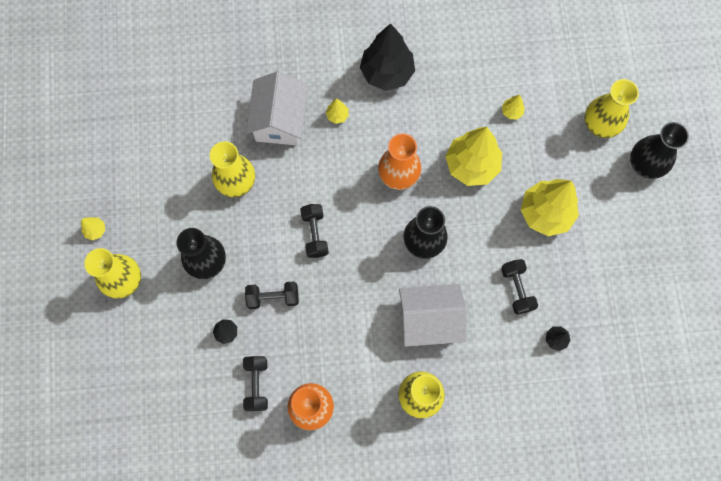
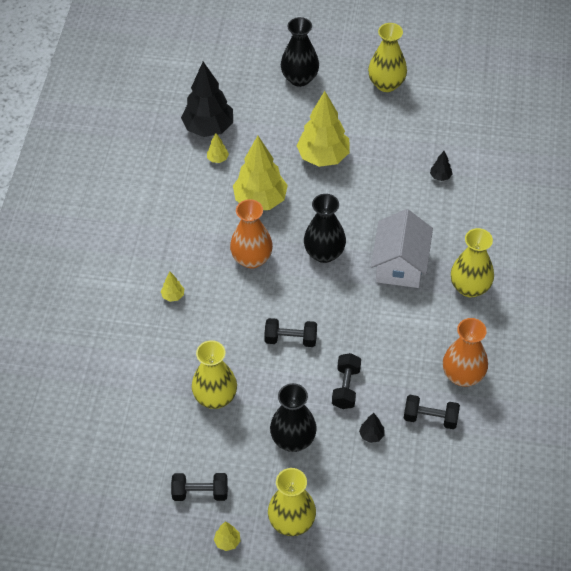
camera: 75 degrees left, 20 degrees down
white house [246,71,308,145] -> none
black tree [360,23,415,91] -> black tree moved to [181,62,233,137]
black dumbbell [501,259,538,314] -> black dumbbell moved to [171,473,228,501]
yellow vase [584,79,639,138] -> yellow vase moved to [368,23,407,92]

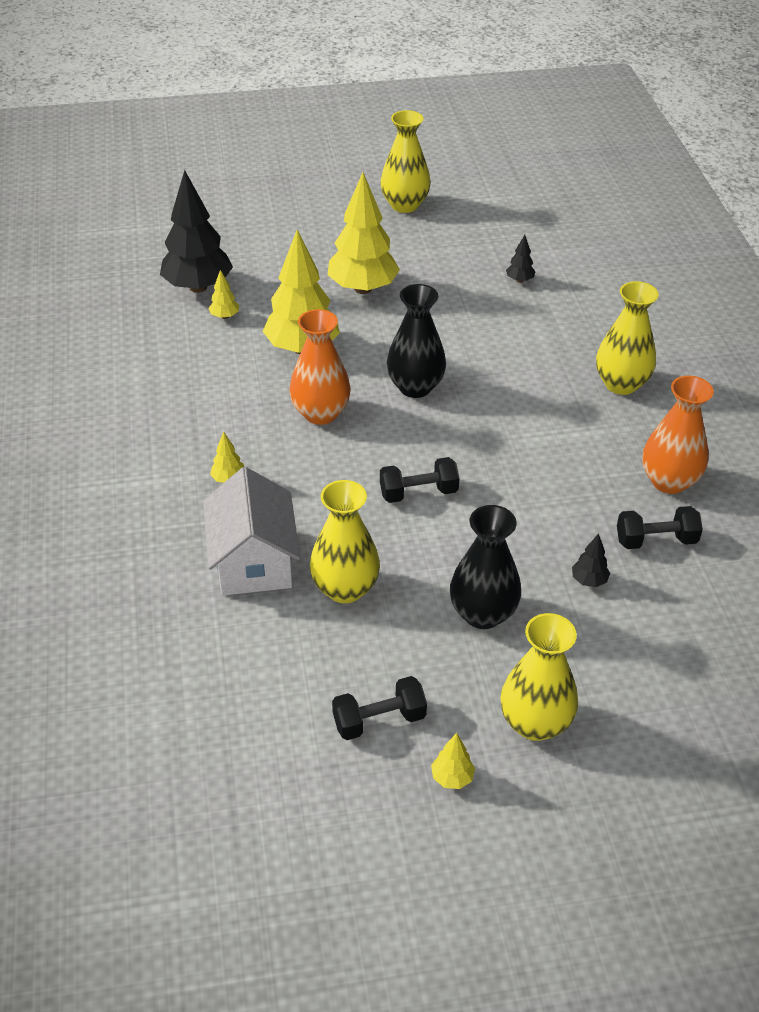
camera: 20 degrees left, 10 degrees down
black vase [281,17,319,87] -> none
black dumbbell [332,353,361,409] -> none
white house [371,209,433,288] -> white house moved to [203,467,300,596]

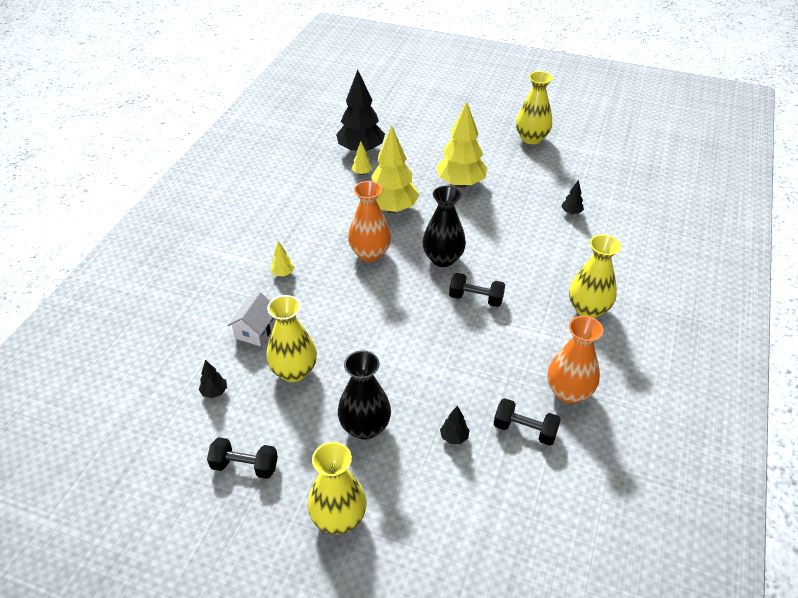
camera: 30 degrees right, 0 degrees up
white house [203,467,300,596] -> white house [227,292,276,346], size x0.61
black dumbbell [380,457,460,503] -> black dumbbell moved to [449,273,505,307]
yellow tree [431,733,475,789] -> none
none -> black tree [199,360,227,398]

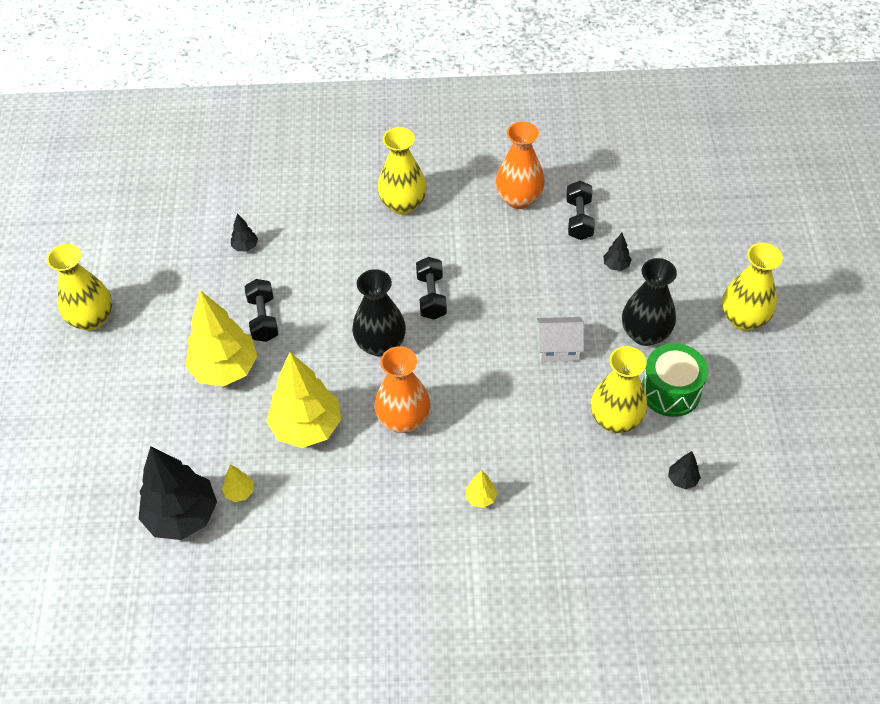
camera: 110 degrees left, 10 degrees up
black dumbbell [207,437,278,479] -> black dumbbell moved to [244,279,278,342]
white house [227,292,276,346] -> white house moved to [537,317,584,362]
none -> green drum [642,343,708,417]

